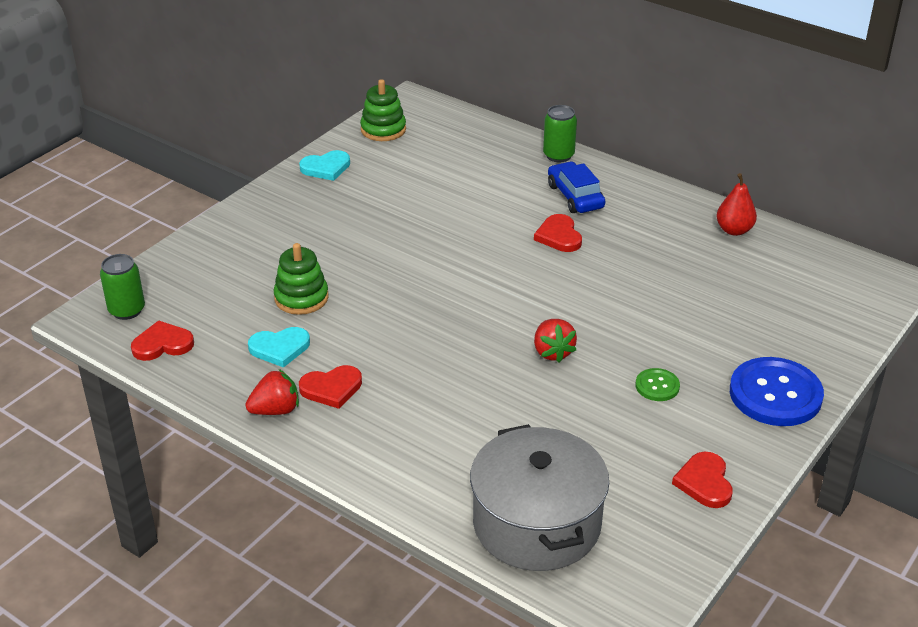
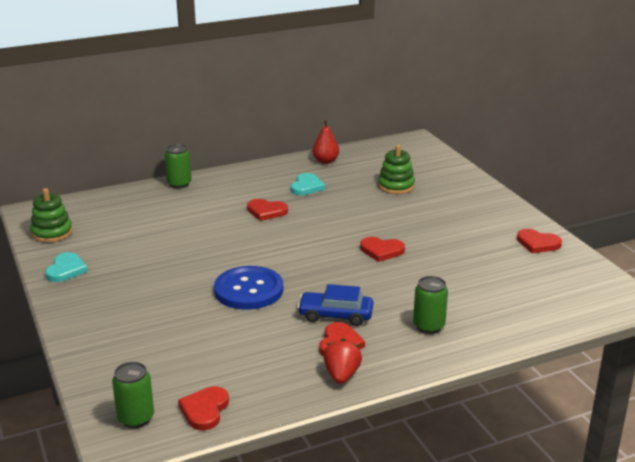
camera: 60 degrees left, 10 degrees down
turquoise heart [248,327,310,368] -> turquoise heart moved to [291,173,325,195]
green stacking toy [273,243,329,315] -> green stacking toy moved to [378,145,415,194]
grey pot [470,424,609,571] -> none
red strawberry [534,319,577,363] -> red heart [360,237,405,262]
blue car [548,161,605,213] -> blue car moved to [297,284,373,326]
green button [635,368,680,401] -> none
blue button [730,357,824,426] -> blue button moved to [214,266,283,310]
none -> green can [413,276,448,334]

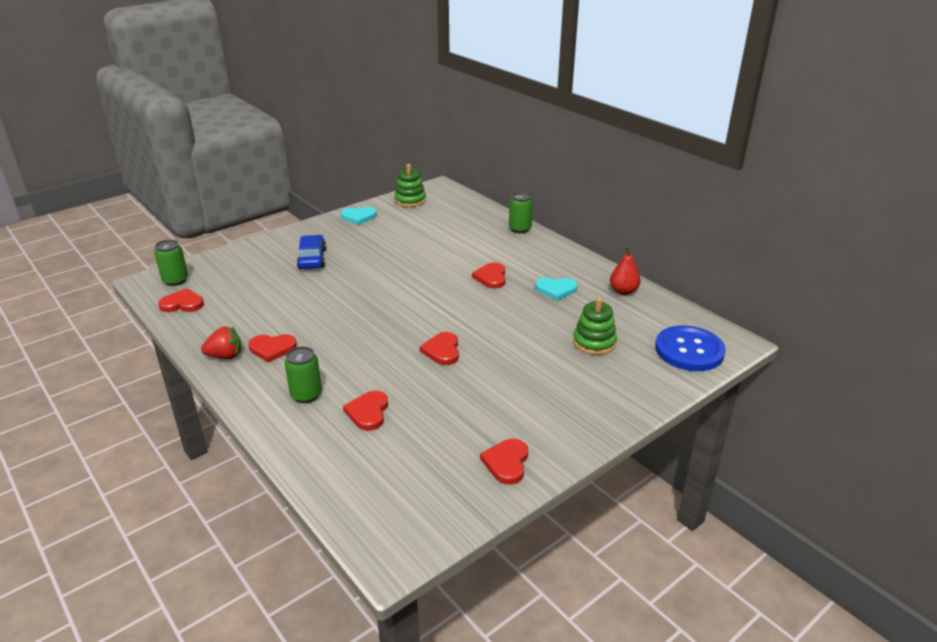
camera: 75 degrees right, 5 degrees up
blue button [214,266,283,310] -> blue button moved to [655,325,726,371]
blue car [297,284,373,326] -> blue car moved to [297,235,326,269]
none -> red heart [343,391,388,431]

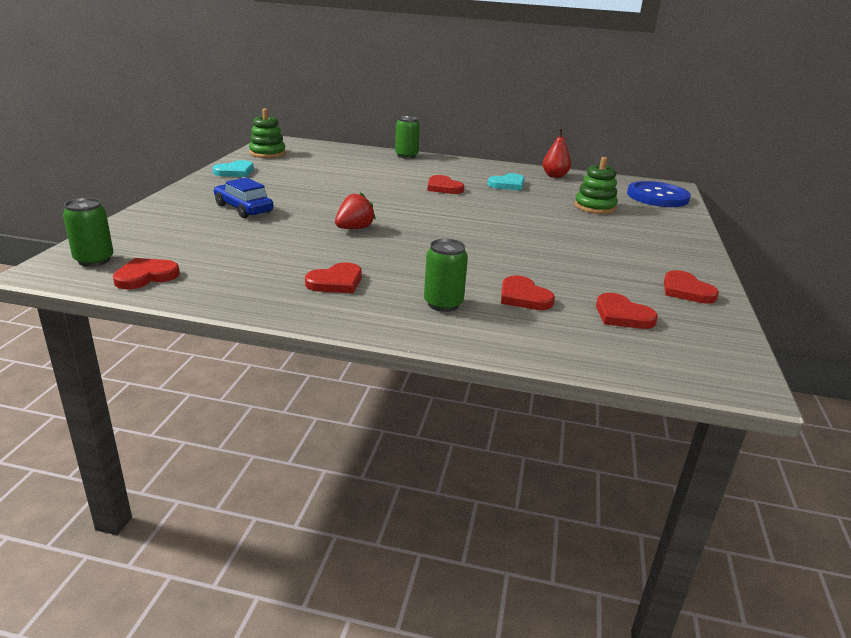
camera: 40 degrees left, 5 degrees down
red strawberry [201,326,242,359] -> red strawberry moved to [335,192,376,229]
red heart [420,332,459,365] -> red heart moved to [596,293,658,329]

